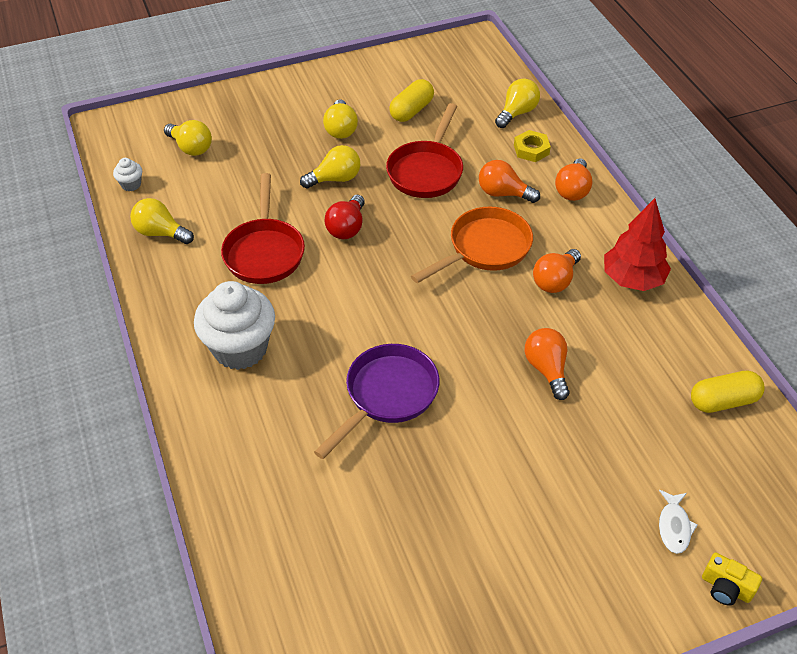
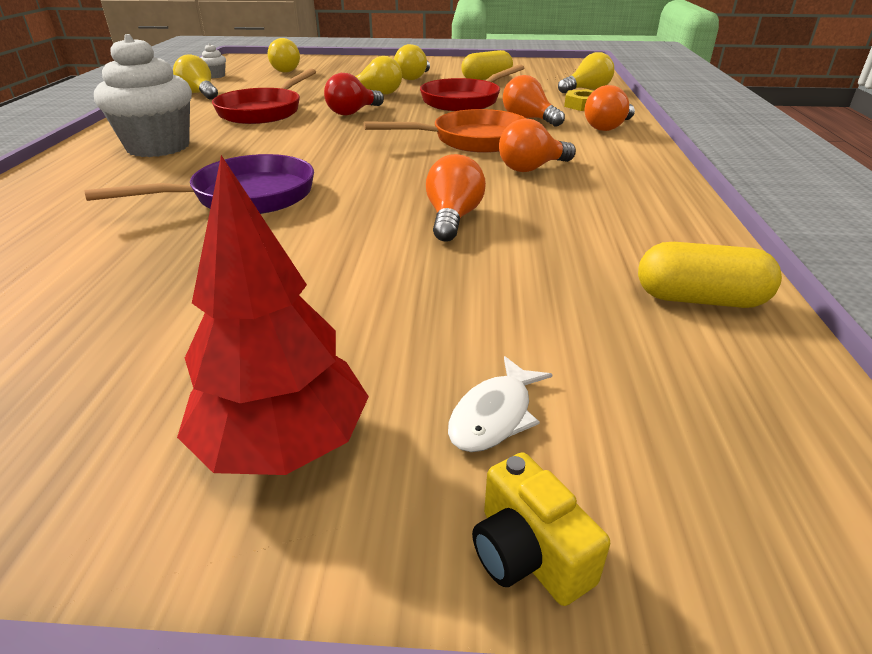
camera: 25 degrees right, 15 degrees down
red tree [604,198,671,291] -> red tree moved to [177,155,369,475]

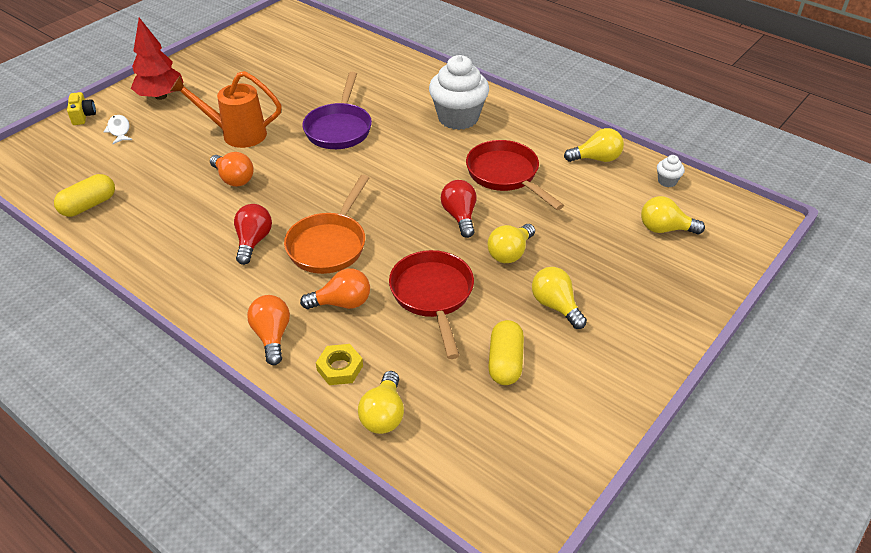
camera: 125 degrees right, 10 degrees up
yellow camera [472,452,610,606] -> yellow camera turned 75 degrees clockwise [67,92,96,125]
orange light bulb [499,118,576,172] -> red light bulb [234,204,272,265]
none -> orange watering can [170,71,282,148]

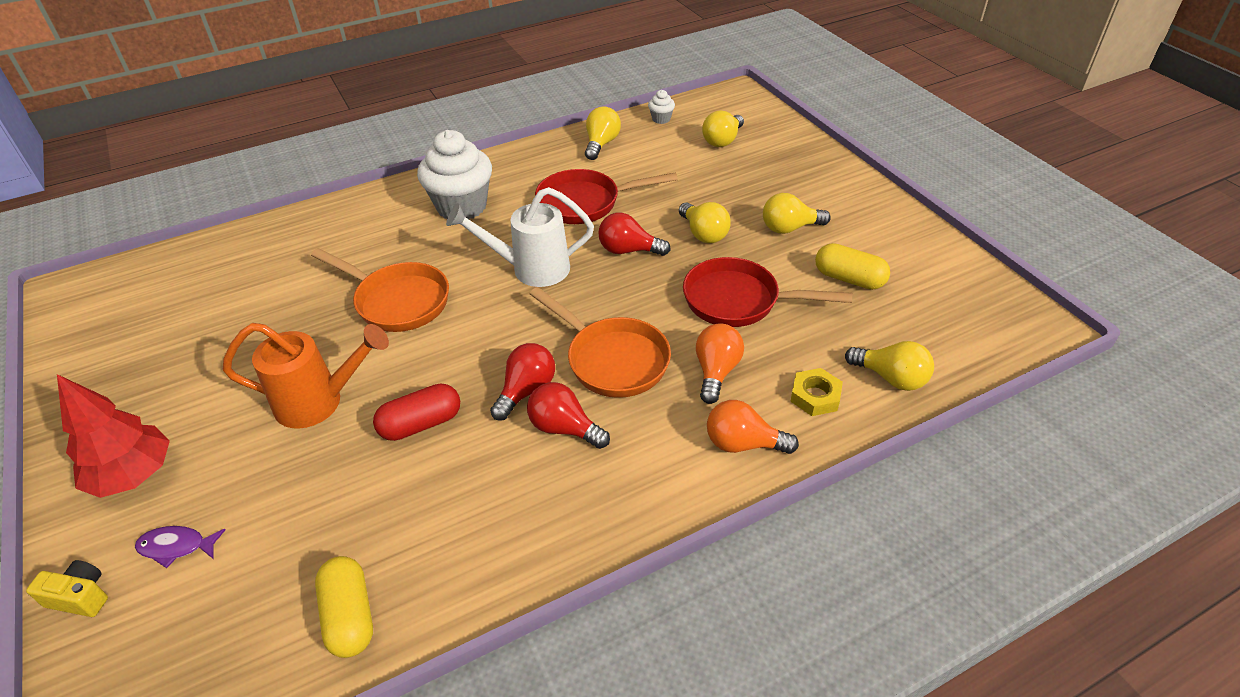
camera: 65 degrees left, 0 degrees up
white fish [103,115,132,144] -> purple fish [135,526,225,568]
orange watering can [170,71,282,148] -> orange watering can turned 120 degrees counterclockwise [223,323,389,429]
orange light bulb [210,152,254,187] -> red capsule [373,384,460,441]
purple pan [303,72,372,149] -> orange pan [311,248,449,332]
none -> white watering can [446,187,594,287]
none -> red light bulb [490,343,555,421]

